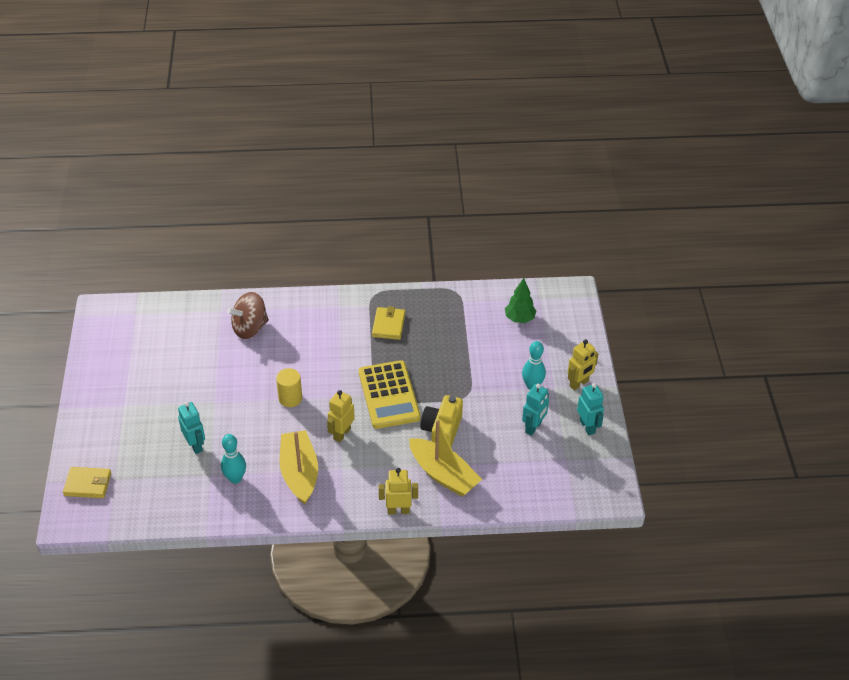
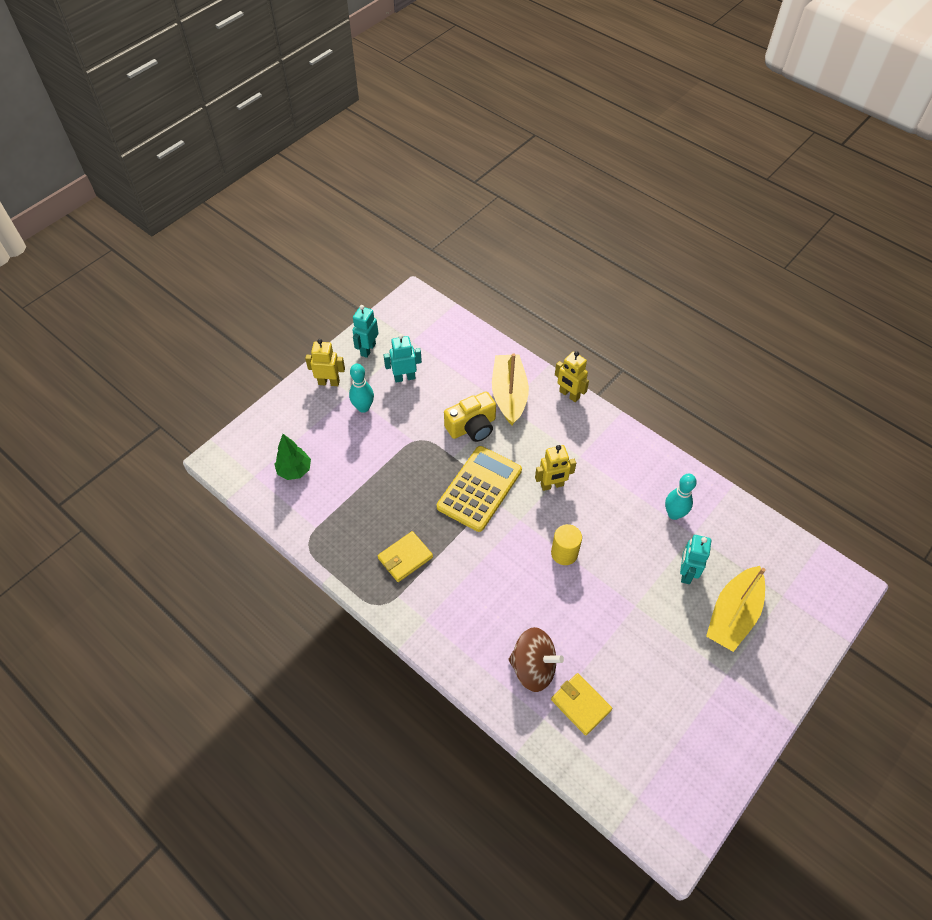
camera: 135 degrees left, 10 degrees up
yellow wallet [63,467,111,498] -> yellow wallet moved to [551,673,612,736]
yellow boat [280,430,318,504] -> yellow boat moved to [706,566,766,652]

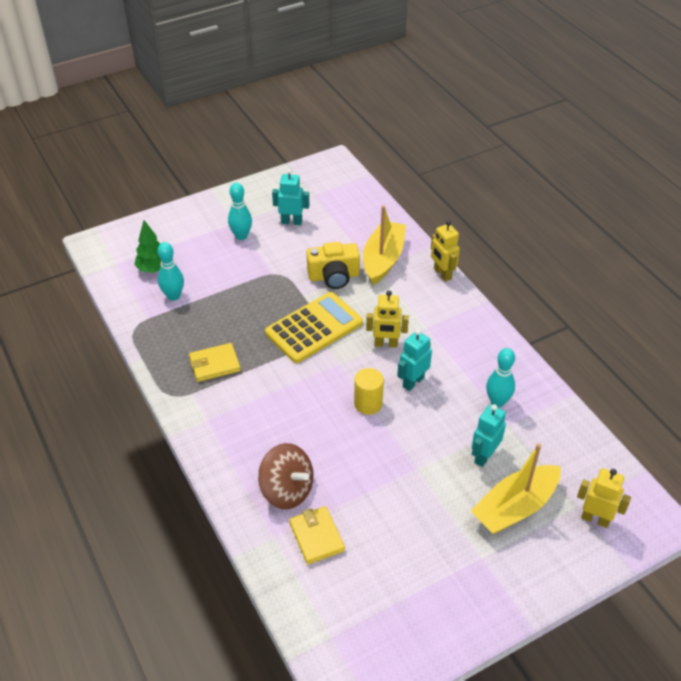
camera: 20 degrees right, 10 degrees down
yellow robot [305,339,345,386] -> yellow robot moved to [577,468,631,528]
turquoise robot [352,305,378,358] -> turquoise robot moved to [397,329,432,391]
none -> turquoise bowling pin [157,242,184,301]

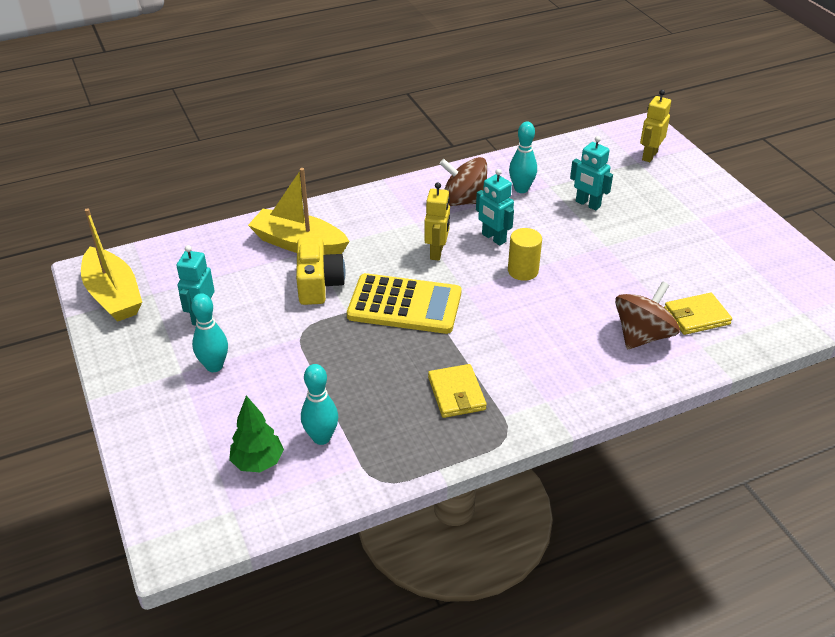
camera: 85 degrees left, 5 degrees down
yellow calculator [265,292,363,363] -> yellow calculator turned 135 degrees clockwise [347,273,461,334]
yellow robot [431,221,460,282] -> none
yellow boat [471,444,561,534] -> yellow boat moved to [81,208,142,322]
none -> brown spinning top [439,157,487,206]

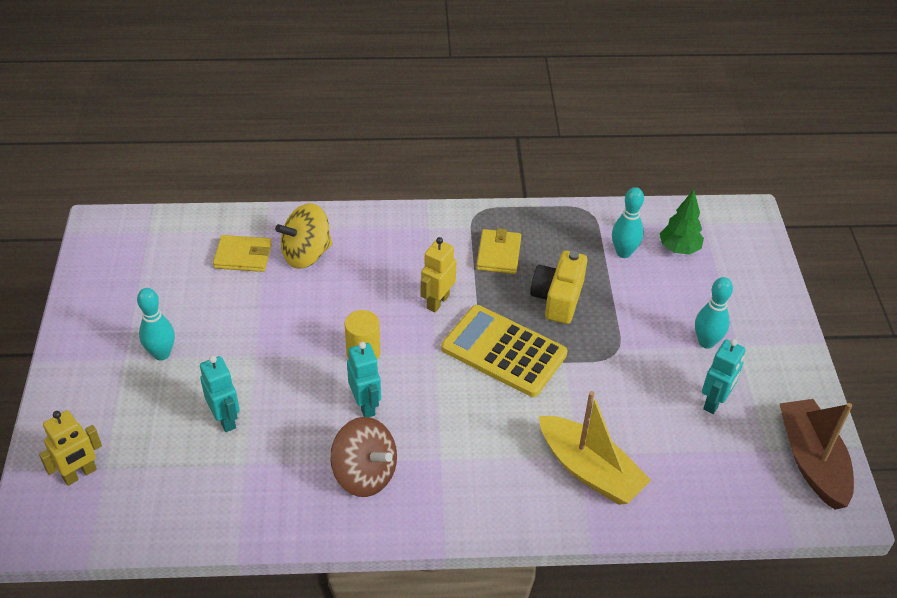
camera: 160 degrees left, 5 degrees up
yellow boat [81,208,142,322] -> brown boat [779,399,854,510]
yellow camera [296,237,345,305] -> yellow camera moved to [530,251,587,324]
yellow robot [424,182,450,261] -> yellow robot moved to [421,237,457,312]
turquoise bowling pin [509,122,537,193] -> turquoise bowling pin moved to [137,288,175,360]
brown spinning top [615,281,680,349] -> yellow spinning top [275,203,332,269]

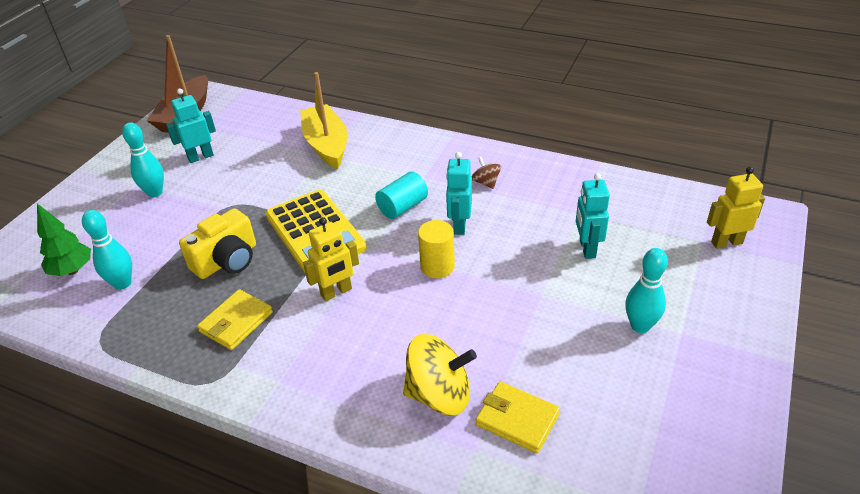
camera: 150 degrees left, 5 degrees down
brown spinning top [330,417,397,497] -> brown spinning top [472,157,501,189], size x0.50
none -> turquoise cylinder [375,172,428,219]

